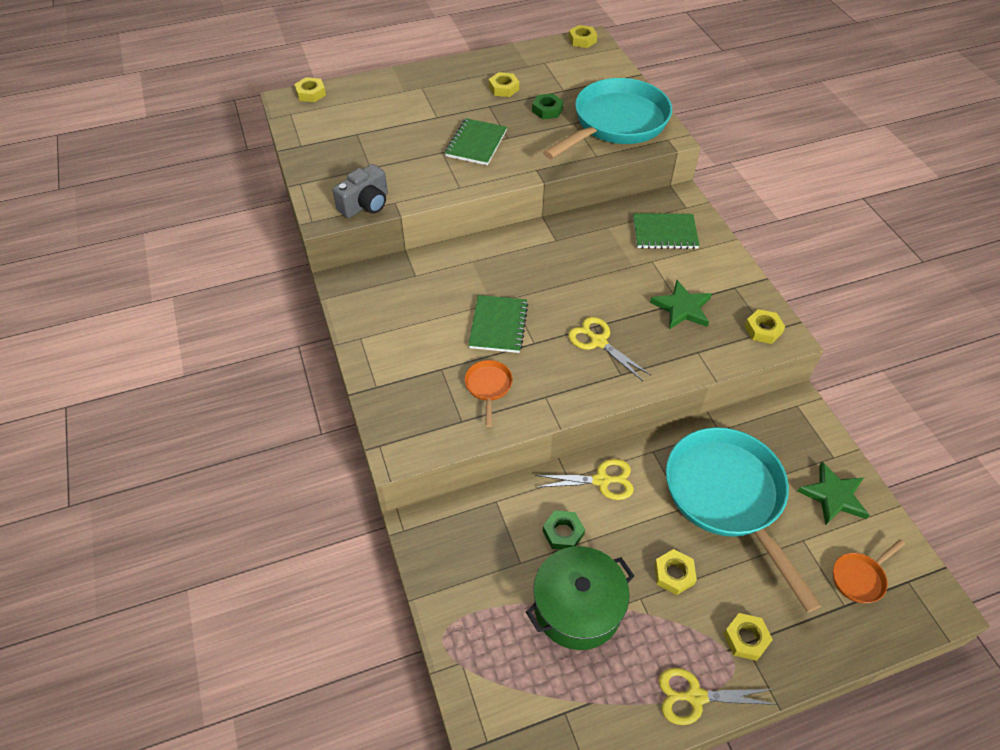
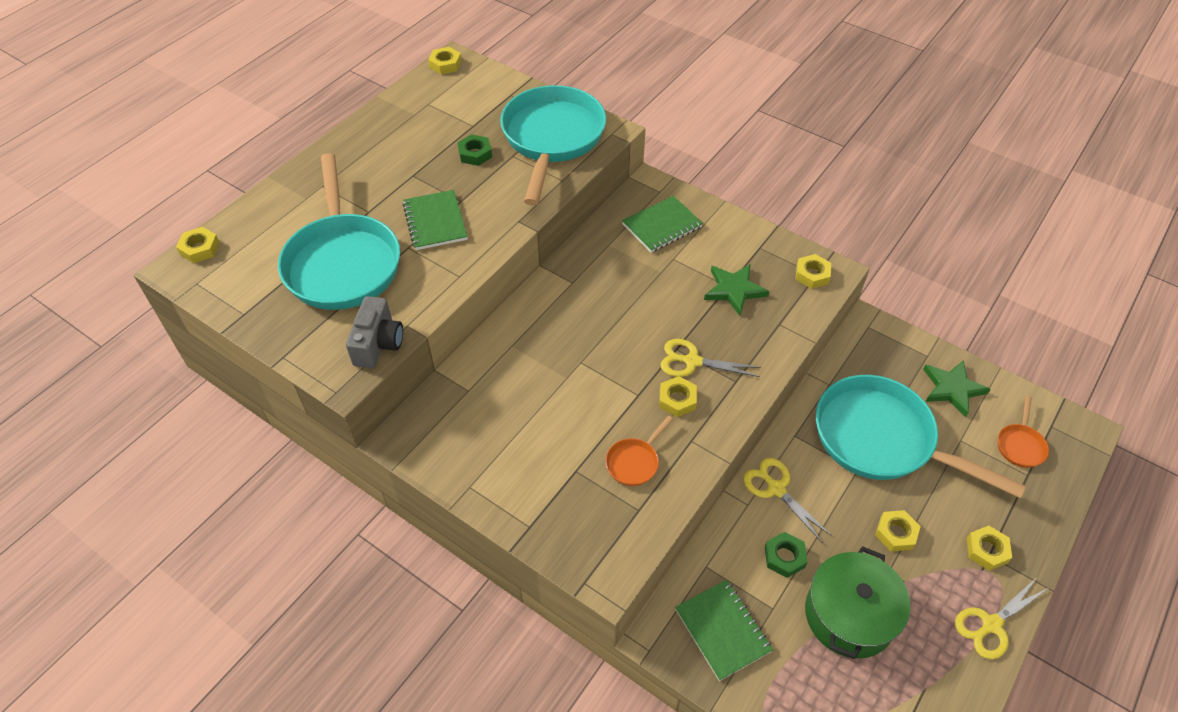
camera: 35 degrees left, 0 degrees up
orange pan [465,360,513,427] -> orange pan turned 105 degrees counterclockwise [605,416,673,486]
green notebook [468,295,528,353] -> green notebook moved to [675,580,773,681]
yellow nut [489,72,519,97] -> yellow nut moved to [659,376,697,417]
yellow scissors [535,459,634,500] -> yellow scissors turned 90 degrees counterclockwise [743,458,832,543]
none -> turquoise pan [278,153,400,310]

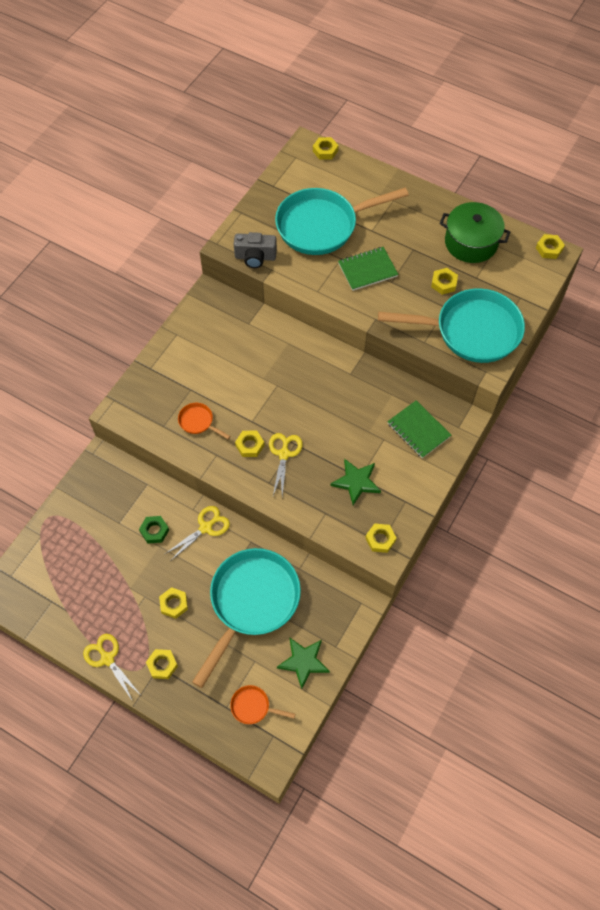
camera: 85 degrees right, 10 degrees up
green nut [457,134,492,166] -> yellow nut [431,268,458,295]
green notebook [675,580,773,681] -> none
green pot [805,546,910,659] -> green pot moved to [440,202,510,263]

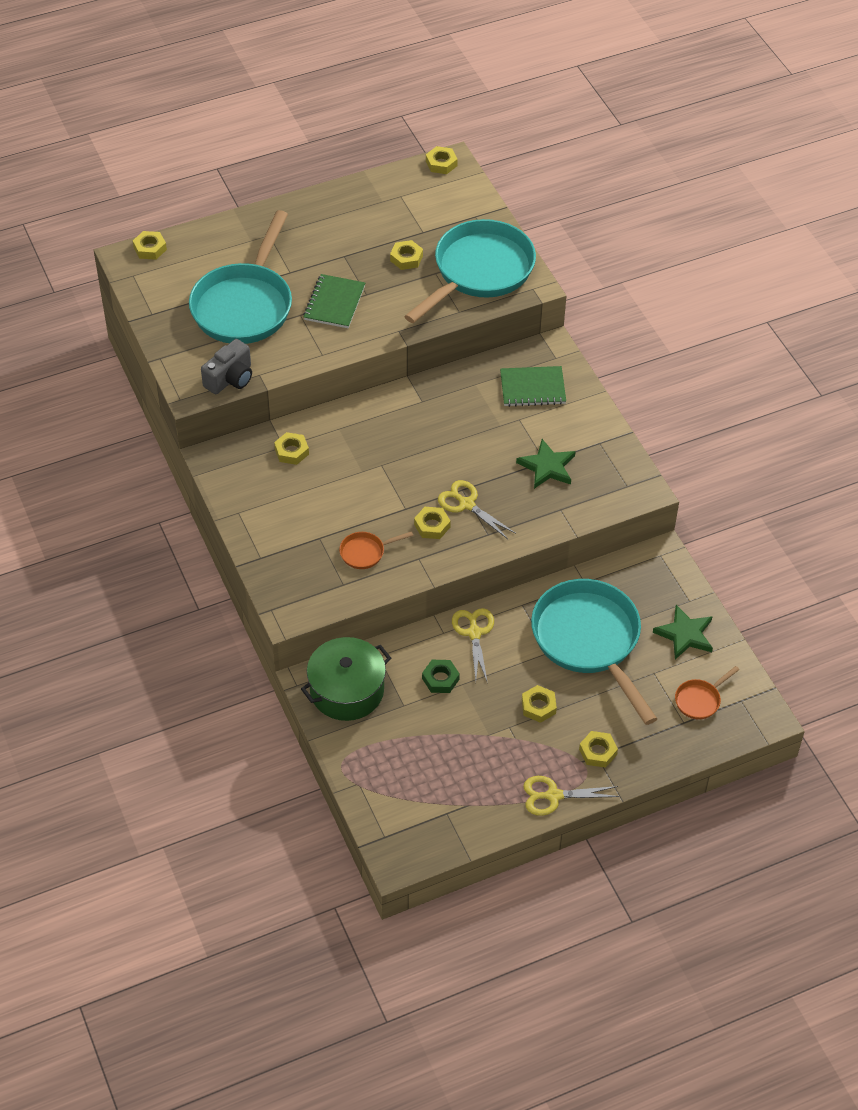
camera: 55 degrees left, 10 degrees down
yellow nut [365,523,397,553] -> yellow nut moved to [274,432,309,465]
green pot [440,202,510,263] -> green pot moved to [301,637,391,721]

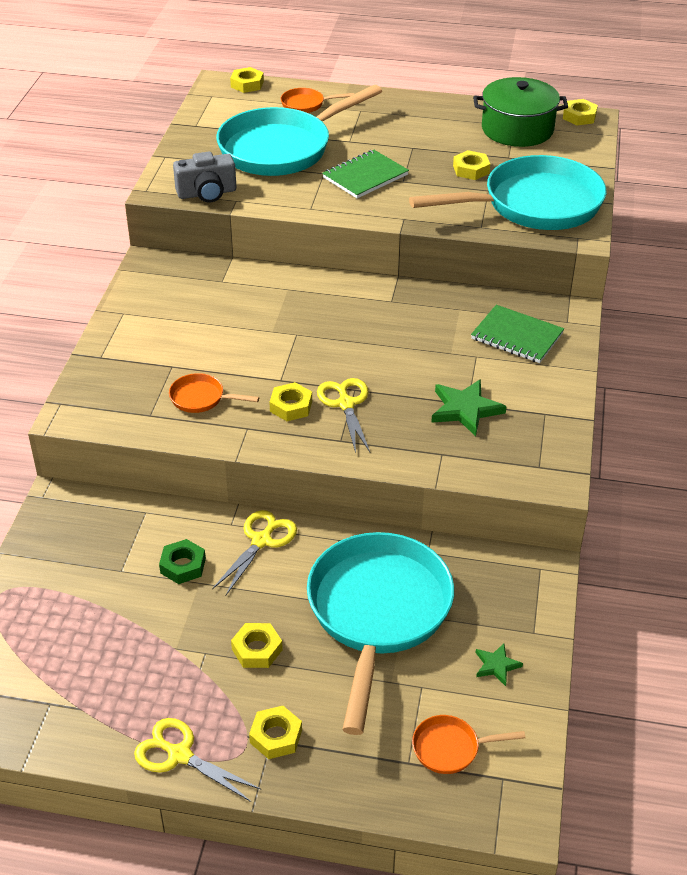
camera: 35 degrees right, 10 degrees down
yellow nut [274,432,309,465] -> none
green pot [301,637,391,721] -> green pot moved to [473,77,568,147]
green star [653,605,713,659] -> green star [476,644,523,686], size x0.56
none -> orange pan [281,88,354,113]

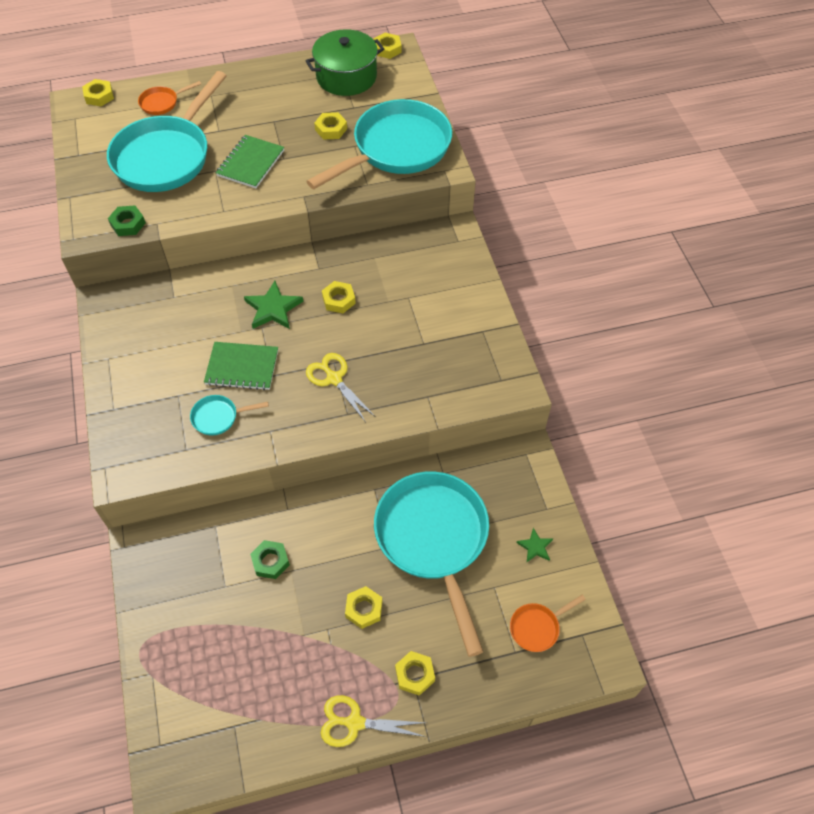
camera: 25 degrees left, 15 degrees up
orange pan [169,373,259,413] -> turquoise pan [190,395,269,436]
grey camera [173,152,236,203] -> green nut [108,206,146,236]
yellow scissors [212,510,297,596] -> none
yellow nut [269,382,312,421] -> yellow nut moved to [322,281,356,313]
green star [431,379,507,436] -> green star moved to [244,281,303,329]
green notebook [471,305,564,363] -> green notebook moved to [204,342,278,390]

